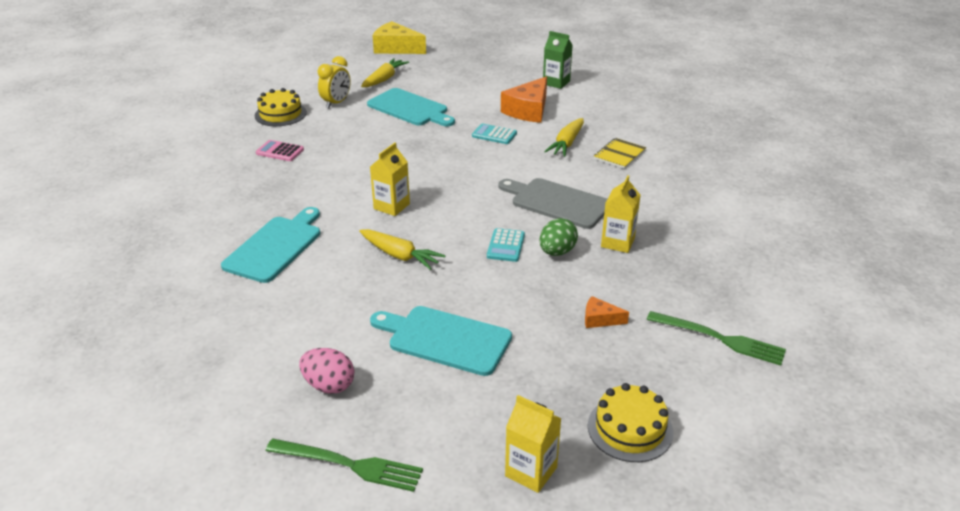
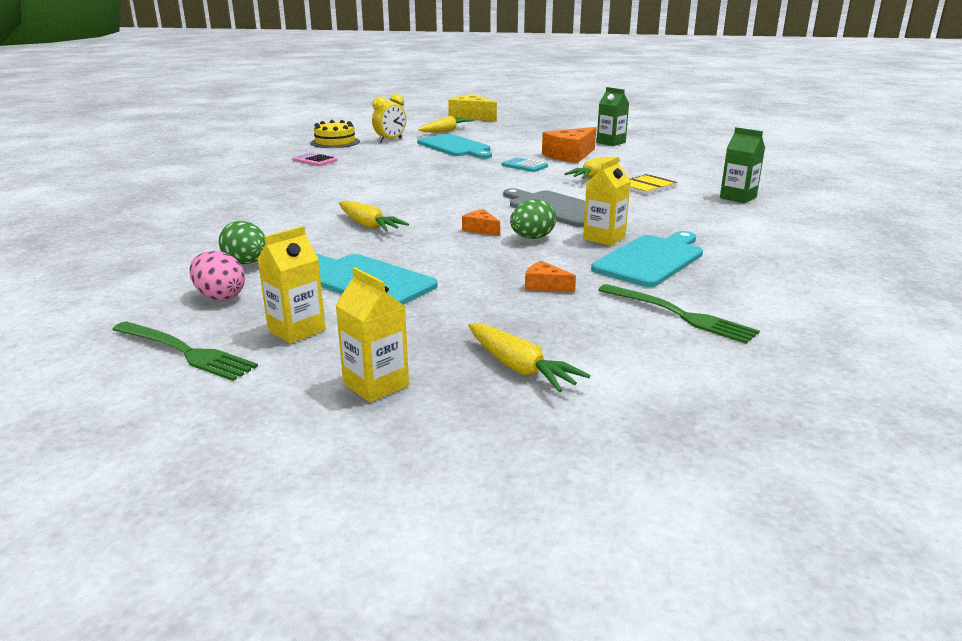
camera: 15 degrees right, 10 degrees down
turquoise cutting board [221,207,320,283] -> turquoise cutting board moved to [591,231,703,287]
yellow carton [370,143,410,216] -> yellow carton moved to [258,226,326,344]
turquoise calculator [487,228,525,262] -> orange cheese [462,209,500,236]
yellow cake [588,383,673,462] -> yellow carrot [468,323,590,392]
none -> green egg [219,221,265,264]
none -> green carton [720,127,765,203]

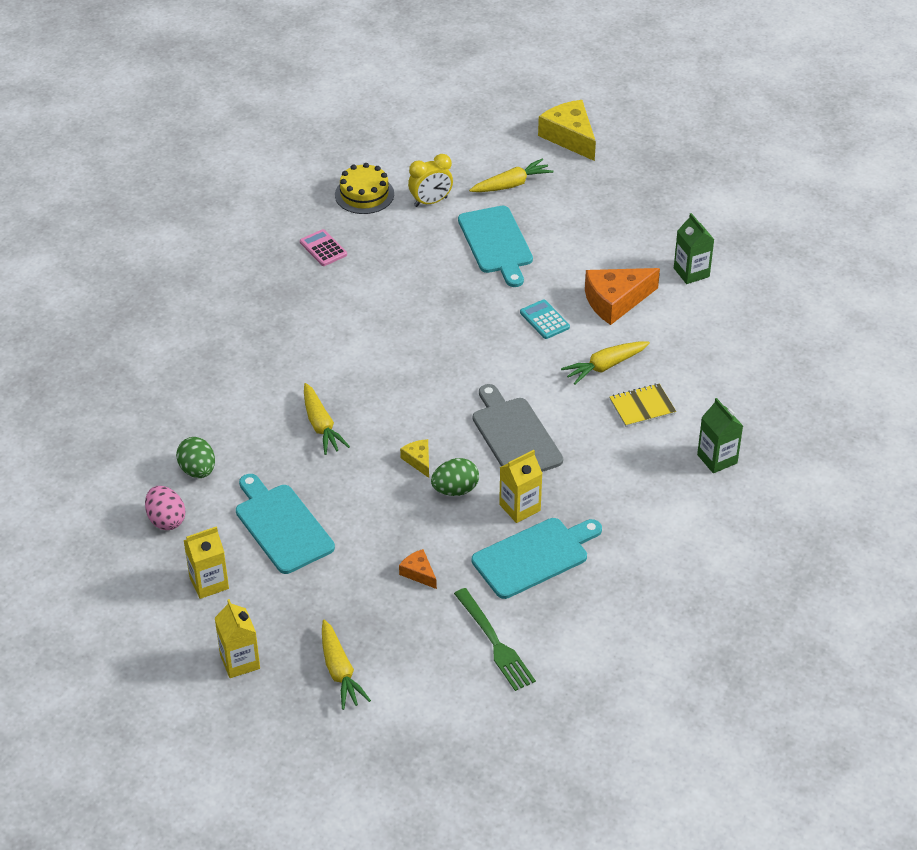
camera: 20 degrees right, 20 degrees up
green fork [112,321,258,381] -> none
orange cheese [462,209,500,236] -> yellow cheese [400,439,429,478]

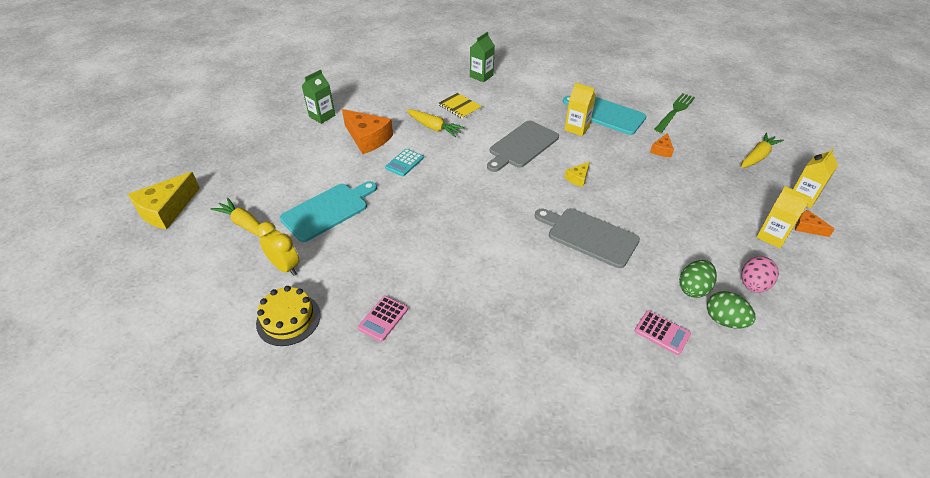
camera: 115 degrees left, 0 degrees up
turquoise cutting board [236,474,335,574] -> none
yellow carrot [304,383,350,455] -> grey cutting board [535,208,640,268]
green egg [431,458,479,496] -> green egg moved to [707,291,756,329]
none -> pink calculator [634,311,691,355]
none -> orange cheese [795,210,835,237]

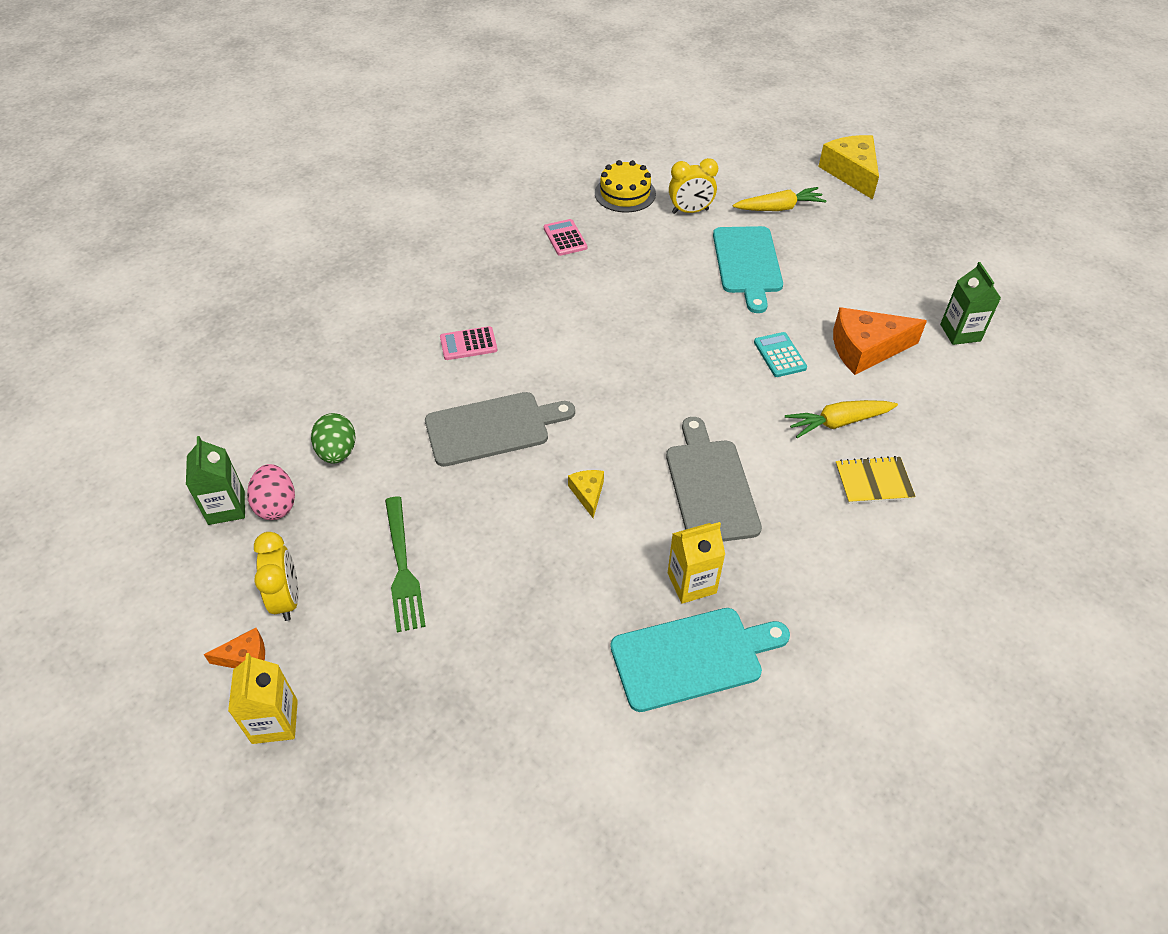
camera: 130 degrees right, 5 degrees up
green carton [470,32,495,82] -> green carton moved to [186,436,245,525]
pink calculator [634,311,691,355] -> pink calculator moved to [440,326,497,360]
orange cheese [650,133,674,157] -> none
green fork [654,93,695,133] -> green fork moved to [385,496,426,632]
green egg [707,291,756,329] -> none
yellow carrot [741,133,784,168] -> none
yellow carton [756,186,811,248] -> yellow clock [254,532,299,621]

